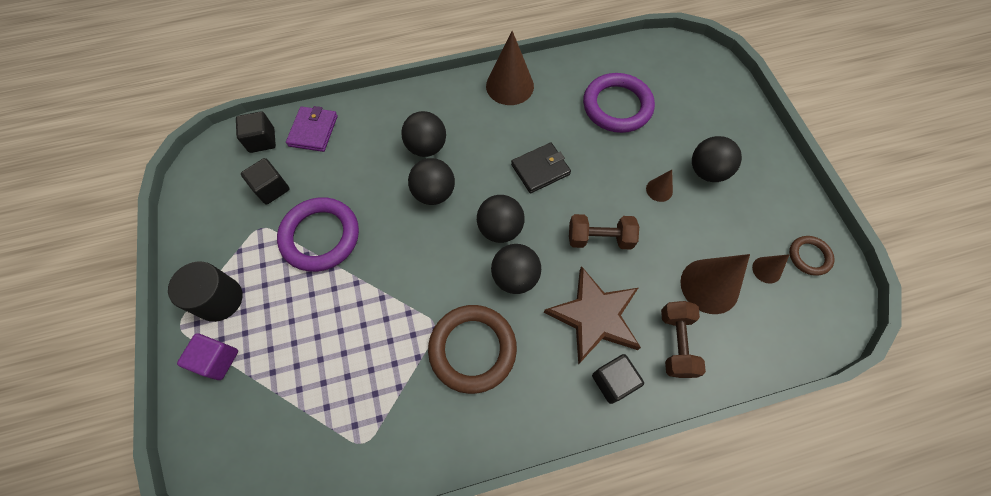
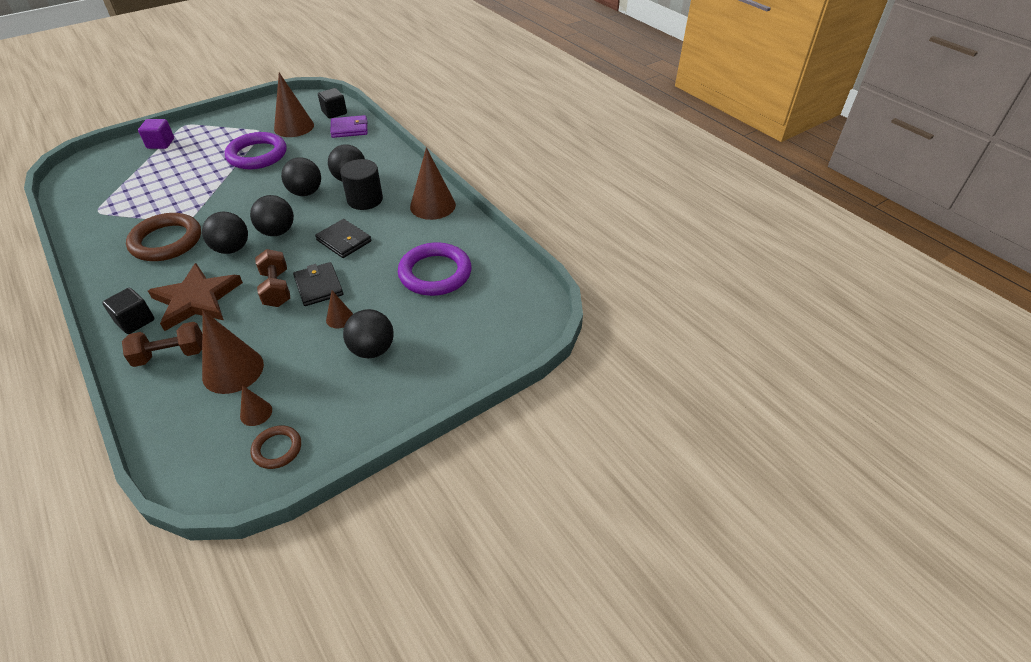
camera: 70 degrees right, 20 degrees down
black cylinder [168,262,243,322] -> black cylinder moved to [340,159,383,210]
black cube [241,158,290,204] -> brown cone [274,73,314,137]
none -> black wallet [293,262,343,306]

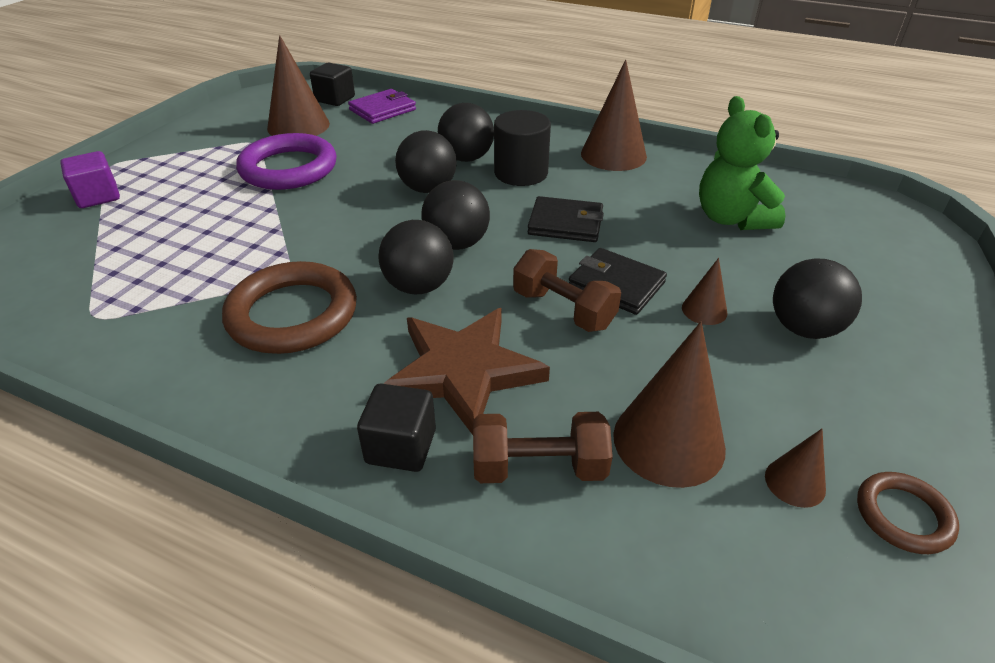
camera: 30 degrees left, 5 degrees down
brown dumbbell [122,322,202,367] -> brown dumbbell turned 45 degrees clockwise [473,412,613,483]
purple ring [398,242,472,296] -> green teddy bear [699,96,785,230]

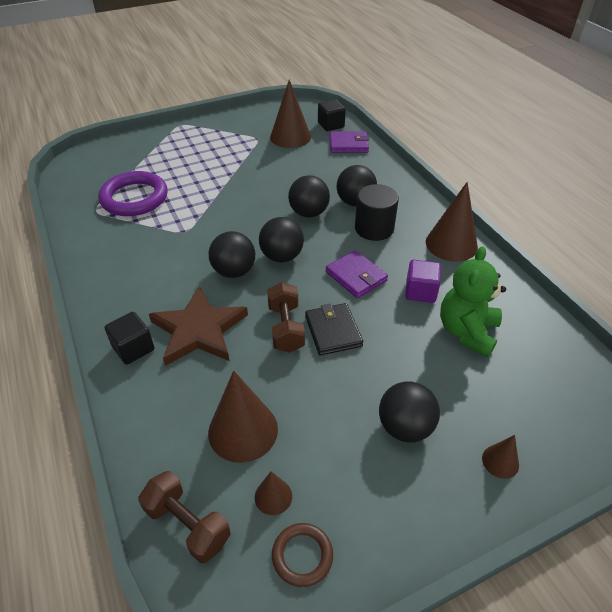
camera: 40 degrees right, 5 degrees up
purple cube [60,151,120,208] -> purple cube moved to [405,260,441,303]
brown ring [222,261,357,354] -> none
purple ring [236,133,337,190] -> purple ring moved to [98,171,168,216]
brown dumbbell [473,412,613,483] -> brown dumbbell moved to [139,471,231,563]
black wallet [527,196,604,242] -> purple wallet [326,250,388,298]
brown cone [682,258,727,325] -> brown cone moved to [482,435,519,479]

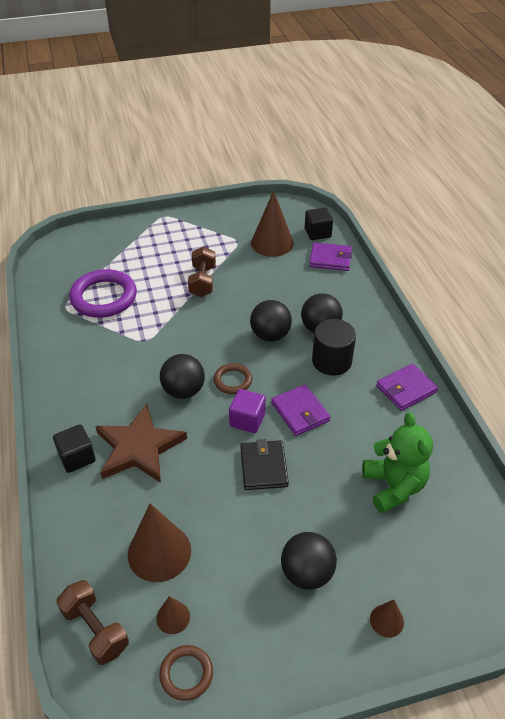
camera: 10 degrees right, 0 degrees up
black ball [259,217,304,263] -> brown ring [214,363,252,394]
brown dumbbell [267,282,305,353] -> brown dumbbell moved to [188,246,216,297]
purple cube [405,260,441,303] -> purple cube moved to [229,389,266,433]
brown cone [426,182,478,262] -> purple wallet [376,363,438,411]
green teddy bear [440,246,506,357] -> green teddy bear turned 135 degrees clockwise [363,412,433,513]

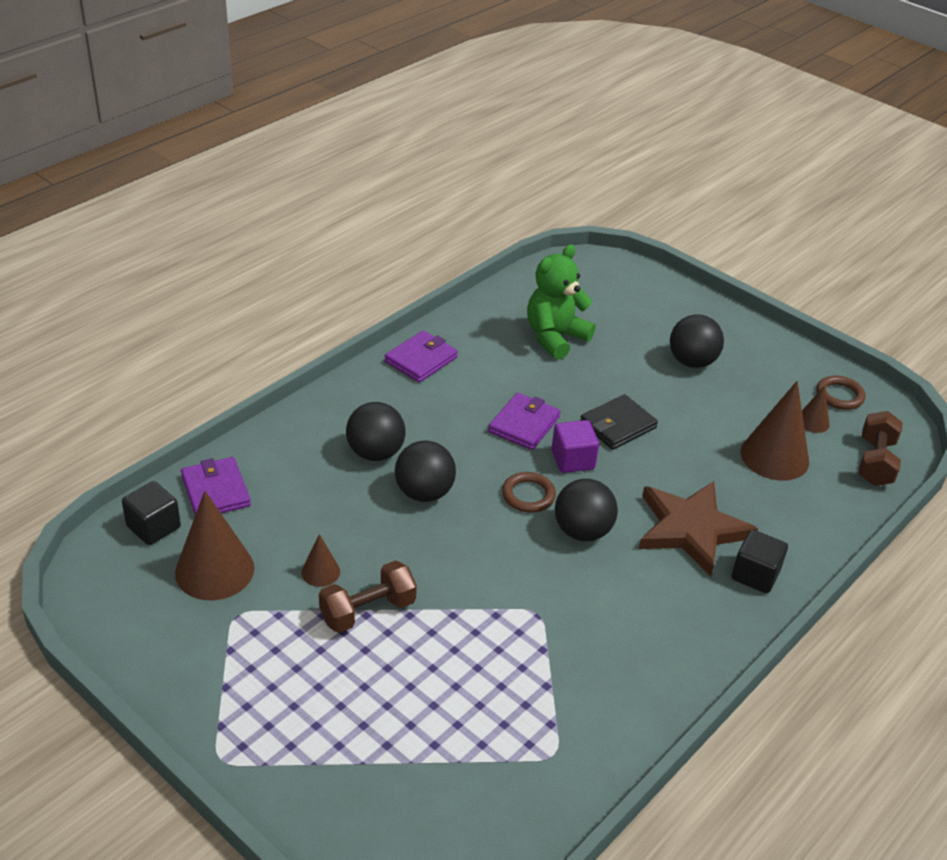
camera: 125 degrees left, 5 degrees down
purple ring [69,269,137,318] -> none
black cylinder [312,319,356,376] -> none
brown cone [370,600,404,638] -> brown cone moved to [302,534,340,587]
purple wallet [376,363,438,411] -> purple wallet turned 75 degrees counterclockwise [385,330,458,382]

